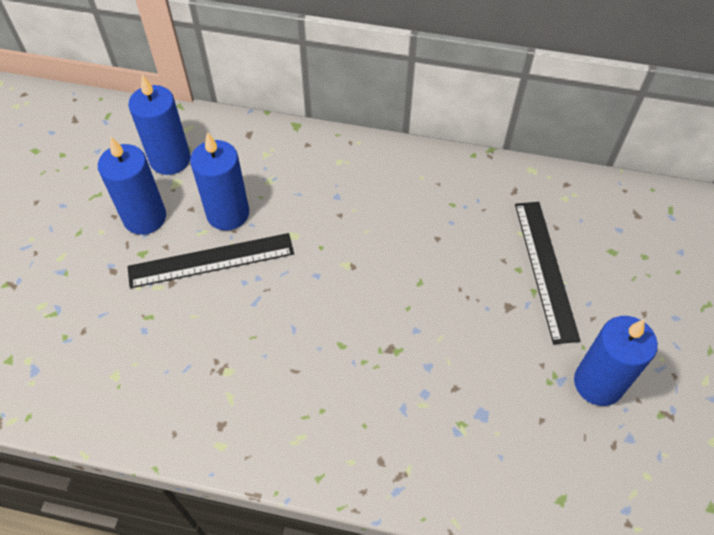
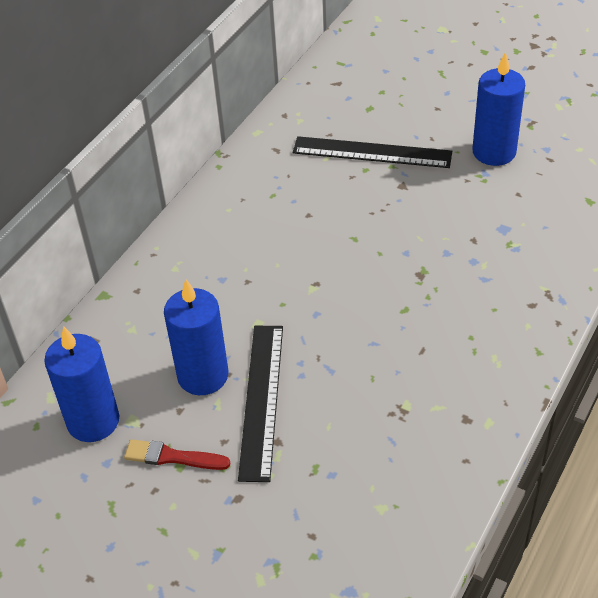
camera: 70 degrees left, 10 degrees down
blue candle [98,137,166,235] -> red brush [124,439,230,470]

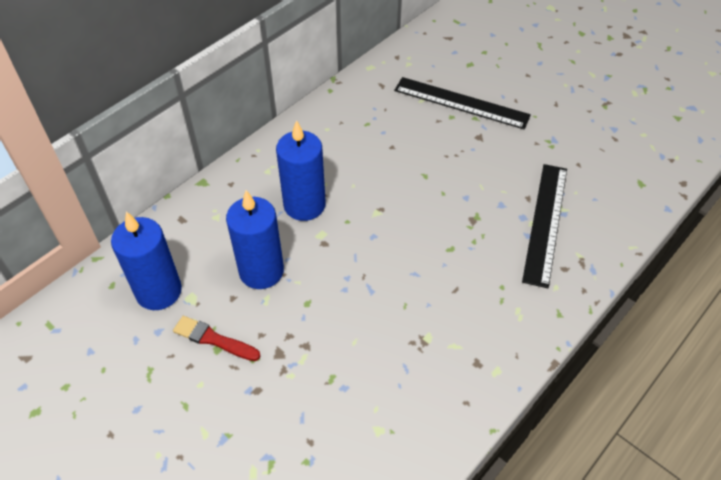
camera: 10 degrees right, 5 degrees up
black ruler [238,326,283,482] -> black ruler moved to [522,164,567,288]
blue candle [472,52,525,166] -> blue candle moved to [276,120,326,221]

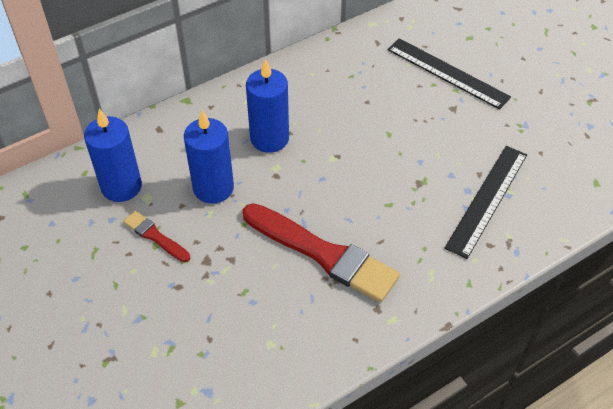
camera: 15 degrees right, 0 degrees up
none -> red brush [243,203,400,303]

